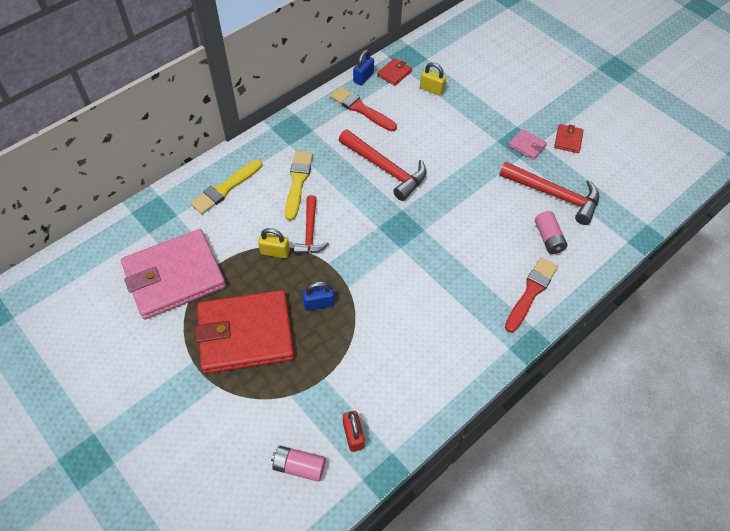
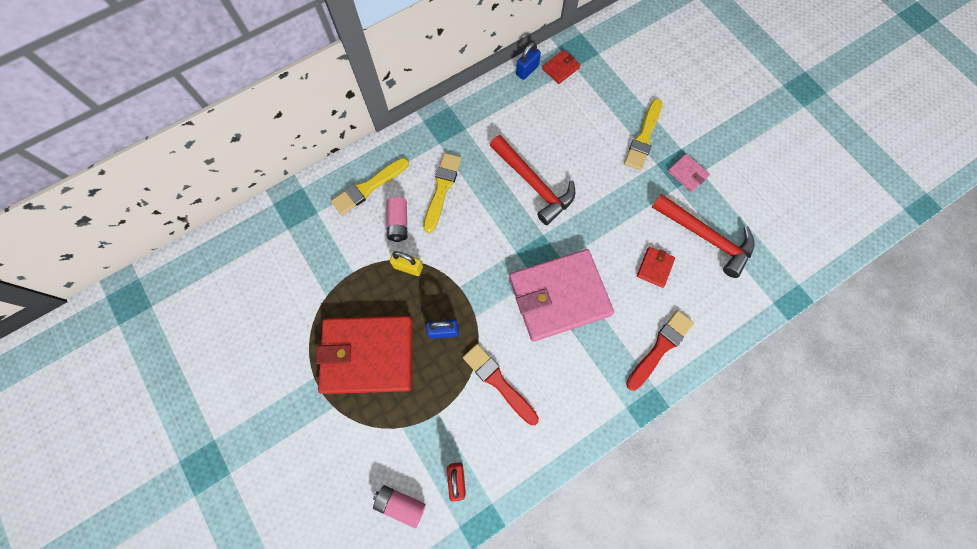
camera: 10 degrees right, 15 degrees up
pink wallet [121,229,226,320] -> pink wallet moved to [509,249,614,342]
red hammer [294,195,329,254] -> none
red brush [330,87,397,131] -> red brush moved to [463,344,539,425]
yellow padlock [420,62,446,96] -> none
pink battery [535,211,567,254] -> pink battery moved to [386,197,408,242]
red wallet [554,124,584,153] -> red wallet moved to [637,247,675,288]
none -> yellow brush [624,99,662,170]

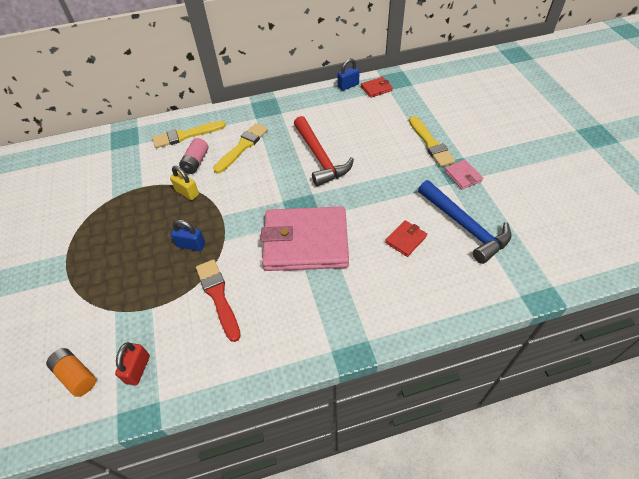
camera: 20 degrees right, 20 degrees down
red wallet [316,316,412,394] -> none
pink battery [373,485,426,528] -> orange battery [46,348,96,397]
yellow brush [624,99,662,170] -> yellow brush turned 60 degrees counterclockwise [409,116,455,167]
red brush [626,310,694,390] -> none
red hammer [652,194,755,278] -> blue hammer [418,180,511,264]

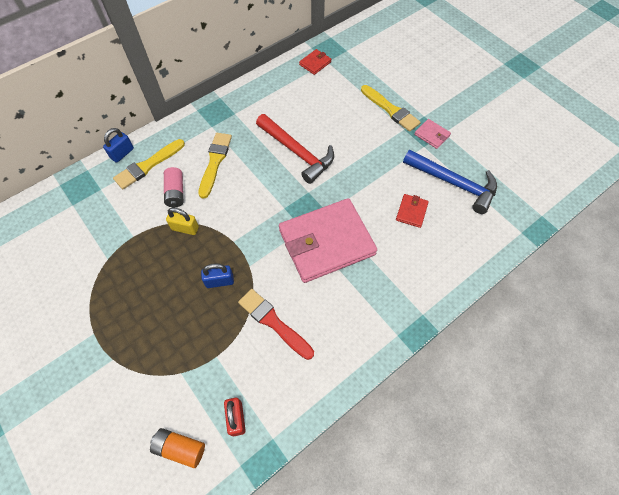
camera: 25 degrees left, 10 degrees up
blue padlock [338,58,360,91] -> blue padlock moved to [103,128,134,163]

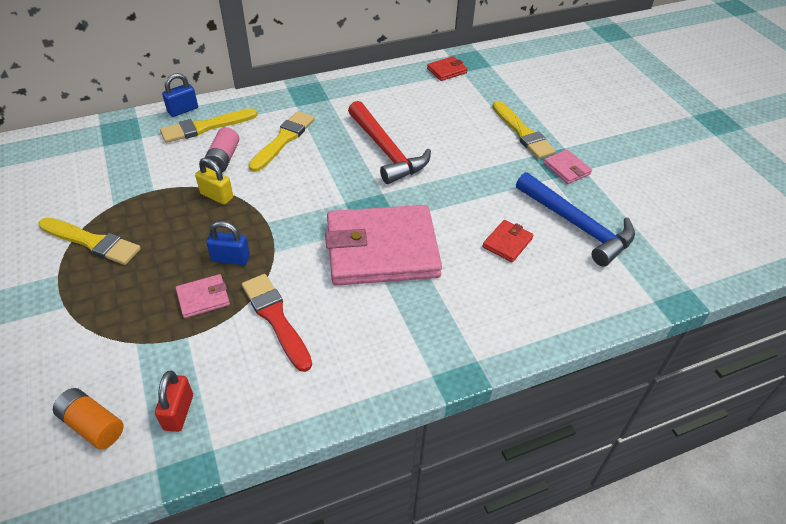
camera: 15 degrees right, 15 degrees down
none -> yellow brush [38,217,141,265]
none -> pink wallet [176,274,230,318]

